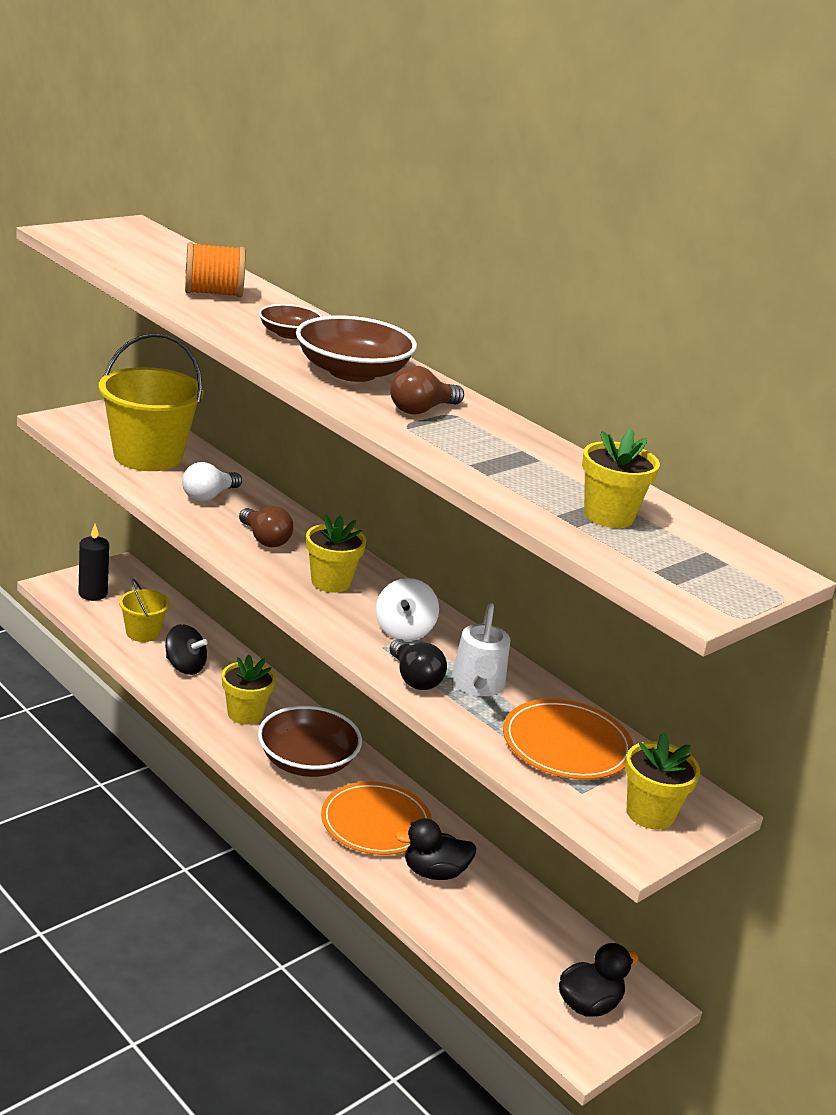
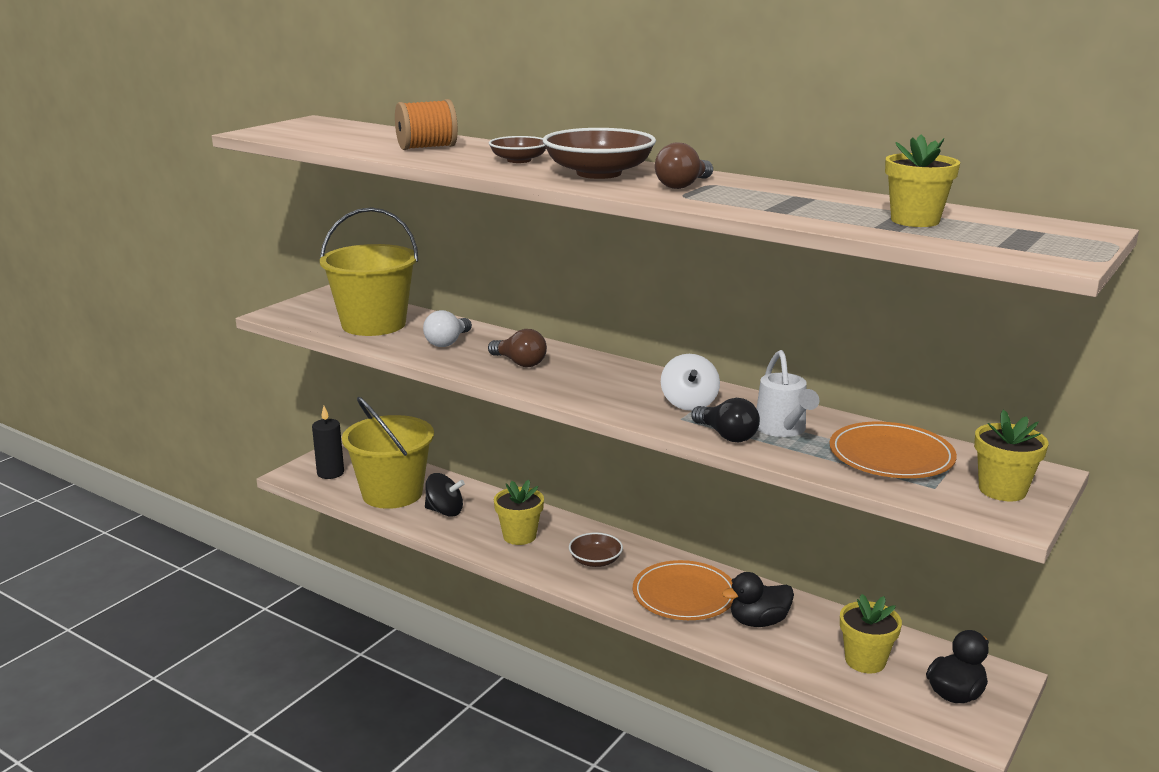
camera: 10 degrees left, 5 degrees down
yellow bucket [119,579,170,642] -> yellow bucket [342,397,434,509], size x1.94
brown bowl [258,706,362,777] -> brown bowl [569,532,623,567], size x0.56
yellow flower pot [306,515,367,593] -> yellow flower pot moved to [840,594,902,673]

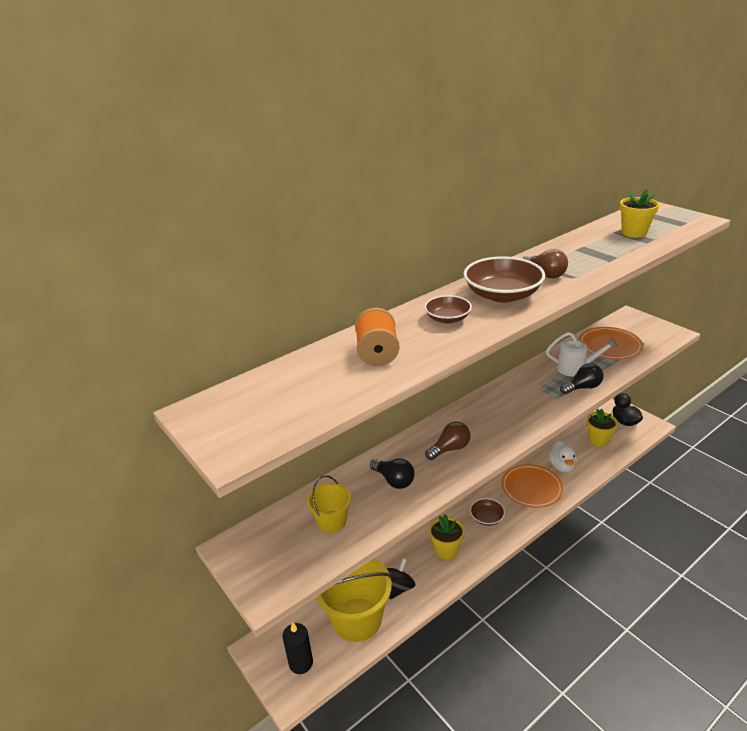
camera: 70 degrees left, 10 degrees up
yellow bucket [320,208,418,336] -> yellow bucket [307,475,351,533], size x0.52
white light bulb [423,310,472,347] -> black light bulb [370,459,415,489]
white spinning top [661,354,720,411] -> none
black duck [722,572,794,627] -> white duck [548,440,577,473]
yellow flower pot [974,410,1049,502] -> none

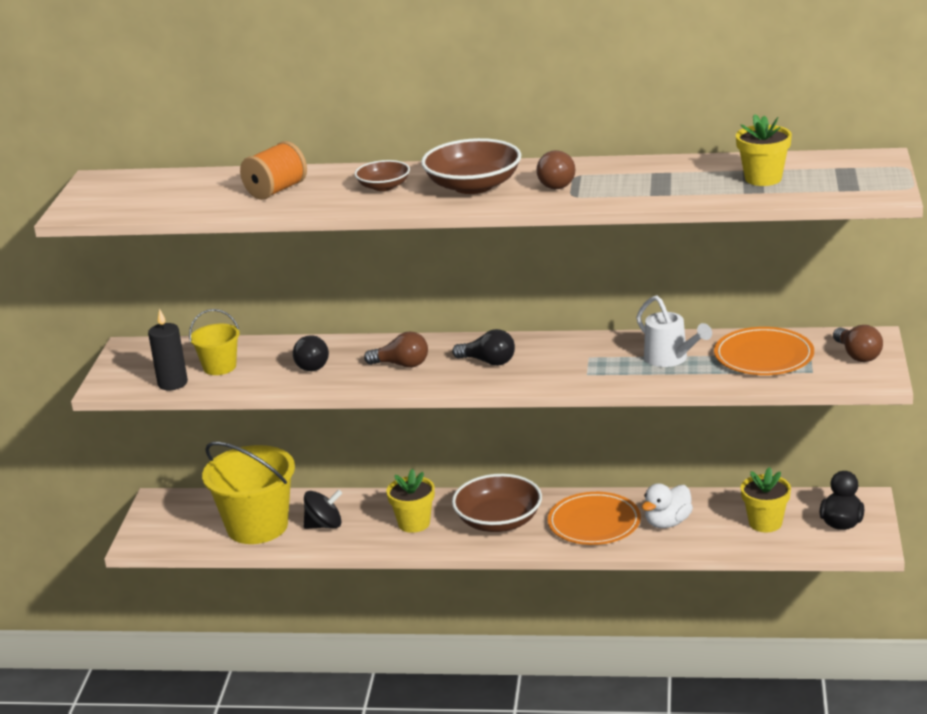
camera: 45 degrees right, 5 degrees down
black candle [283,622,313,674] -> black candle moved to [148,308,188,390]
brown bowl [470,498,505,526] -> brown bowl [452,474,542,532], size x1.78
black light bulb [560,363,604,394] -> black light bulb moved to [452,329,515,366]
none -> brown light bulb [833,325,883,362]

